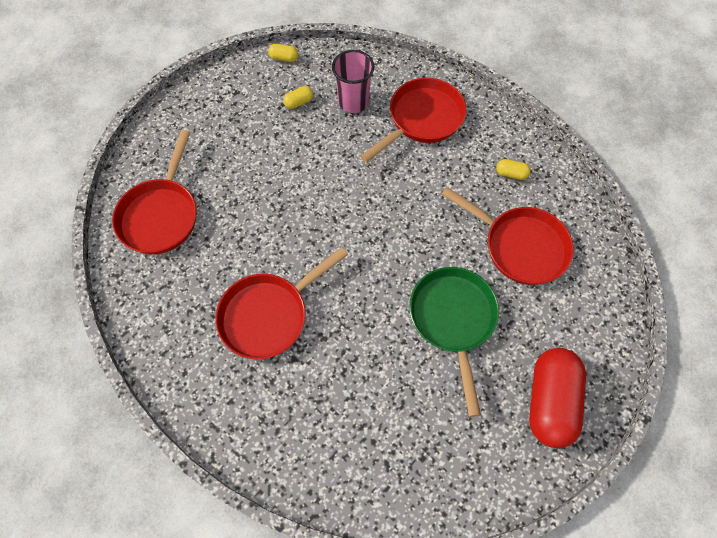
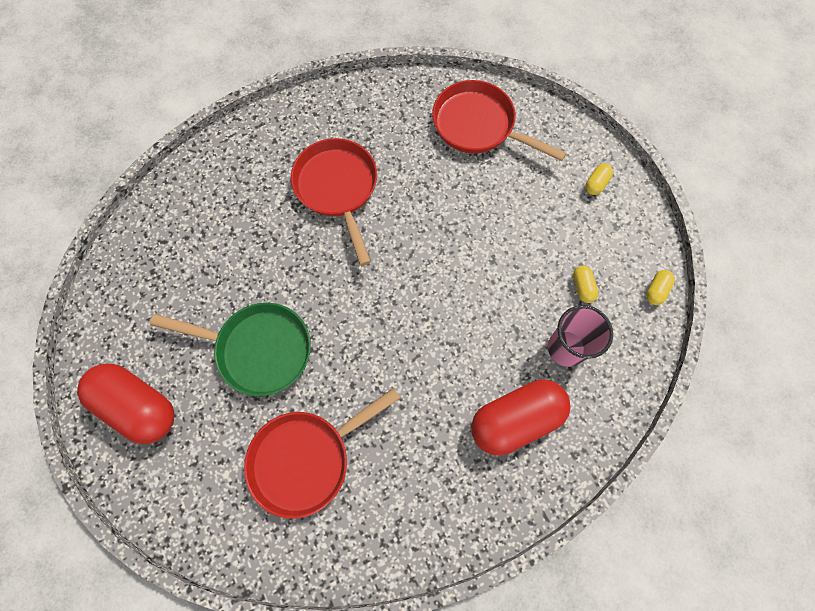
camera: 110 degrees right, 5 degrees up
red pan [360,78,467,163] -> red capsule [471,379,570,456]
yellow capsule [496,159,531,180] -> yellow capsule moved to [585,164,613,195]

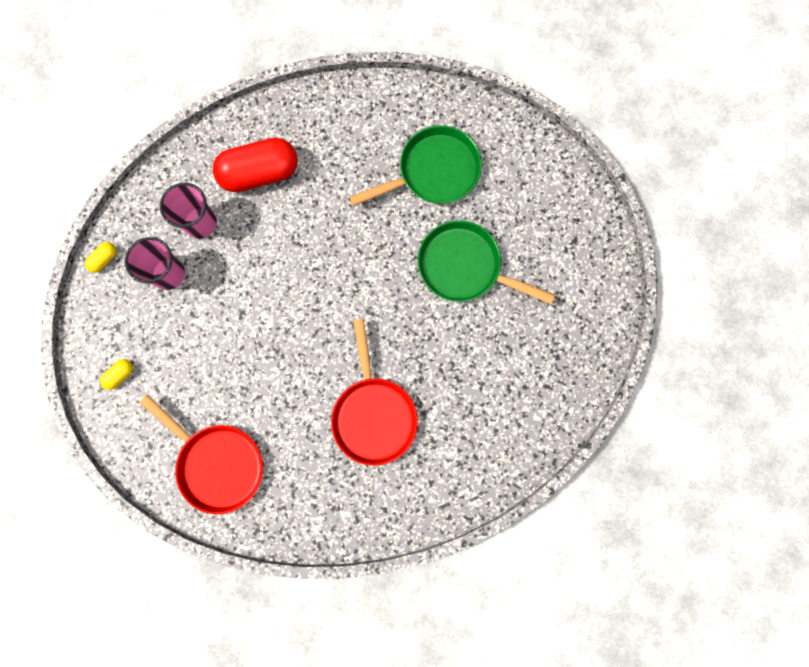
camera: 170 degrees left, 10 degrees up
red capsule [77,363,174,444] -> none
red pan [244,388,400,519] -> green pan [349,125,482,206]
yellow capsule [573,266,599,303] -> pink cup [125,237,185,290]

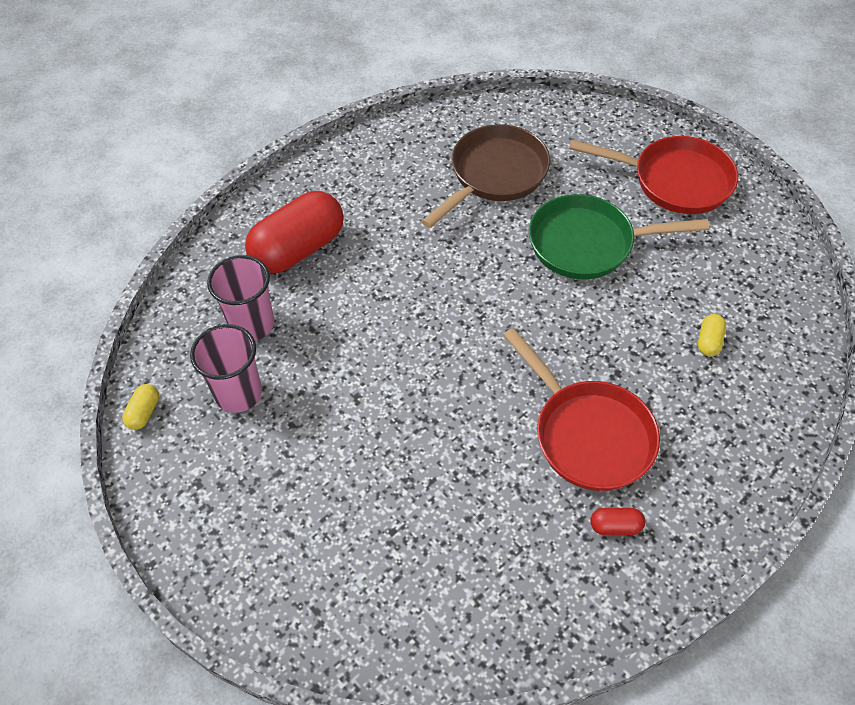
camera: 25 degrees left, 25 degrees down
yellow capsule [100,359,133,390] -> yellow capsule moved to [698,314,726,357]
red pan [140,395,263,514] -> red pan moved to [569,136,738,214]
green pan [349,125,482,206] -> brown pan [421,124,550,228]
none -> red capsule [590,508,645,535]

